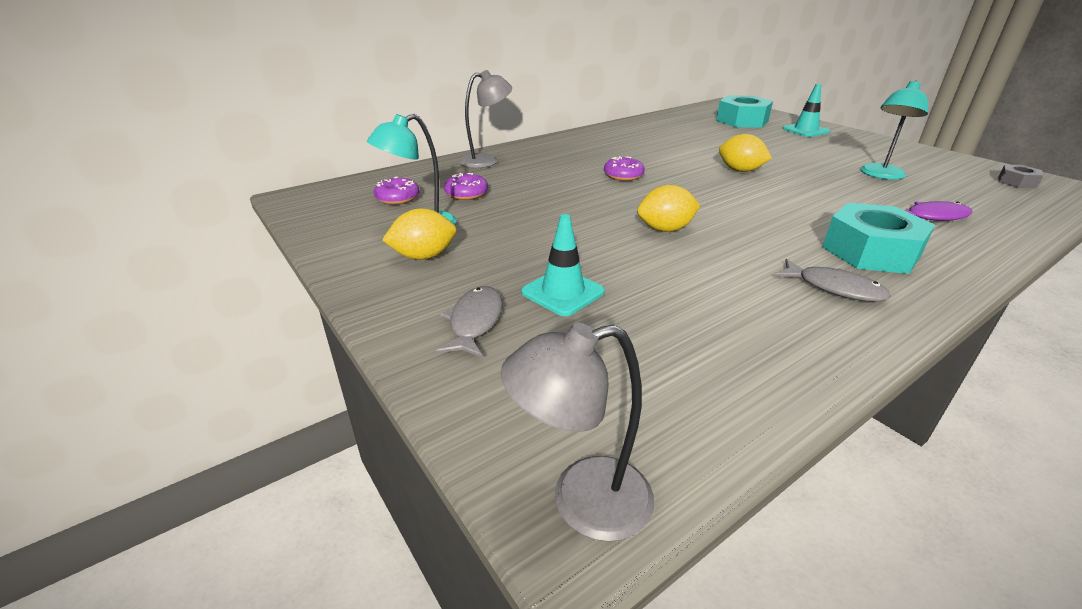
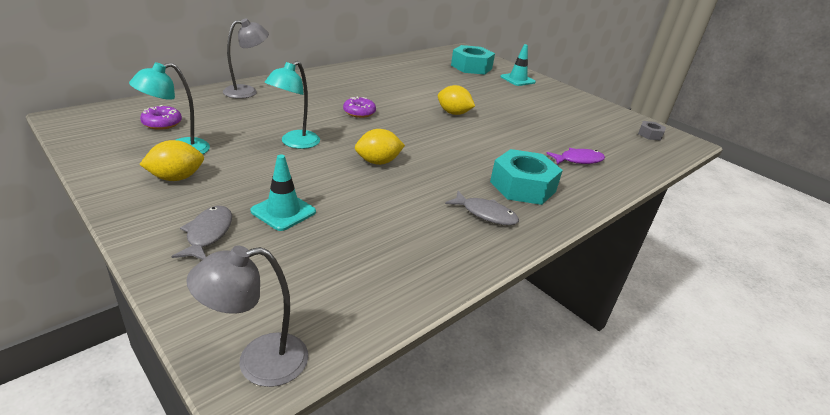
camera: 10 degrees left, 0 degrees up
purple donut [444,173,488,200] -> none
turquoise lamp [860,80,928,180] -> turquoise lamp moved to [265,61,320,149]

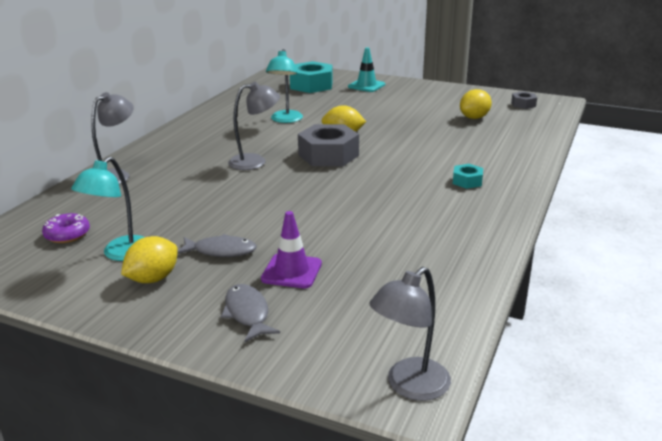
camera: 20 degrees left, 5 degrees down
turquoise traffic cone [250,155,316,231] -> purple traffic cone [261,211,322,288]
turquoise lamp [265,61,320,149] -> turquoise lamp moved to [266,49,303,123]
purple donut [343,97,376,118] -> grey lamp [228,82,280,170]
yellow lemon [355,129,405,165] -> yellow lemon moved to [460,89,492,119]
grey fish [445,191,519,225] -> grey fish moved to [177,234,257,257]
turquoise nut [490,149,563,205] -> turquoise nut [453,164,483,189], size x0.50
purple fish [546,148,605,165] -> none
none -> grey nut [298,124,359,166]

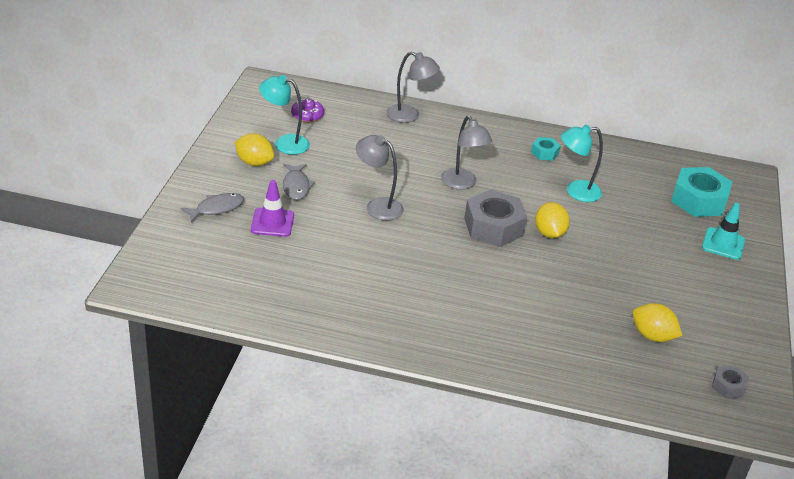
camera: 75 degrees right, 10 degrees up
grey lamp [369,267,451,401] -> grey lamp moved to [356,135,404,221]
turquoise nut [453,164,483,189] -> turquoise nut moved to [531,137,561,161]

